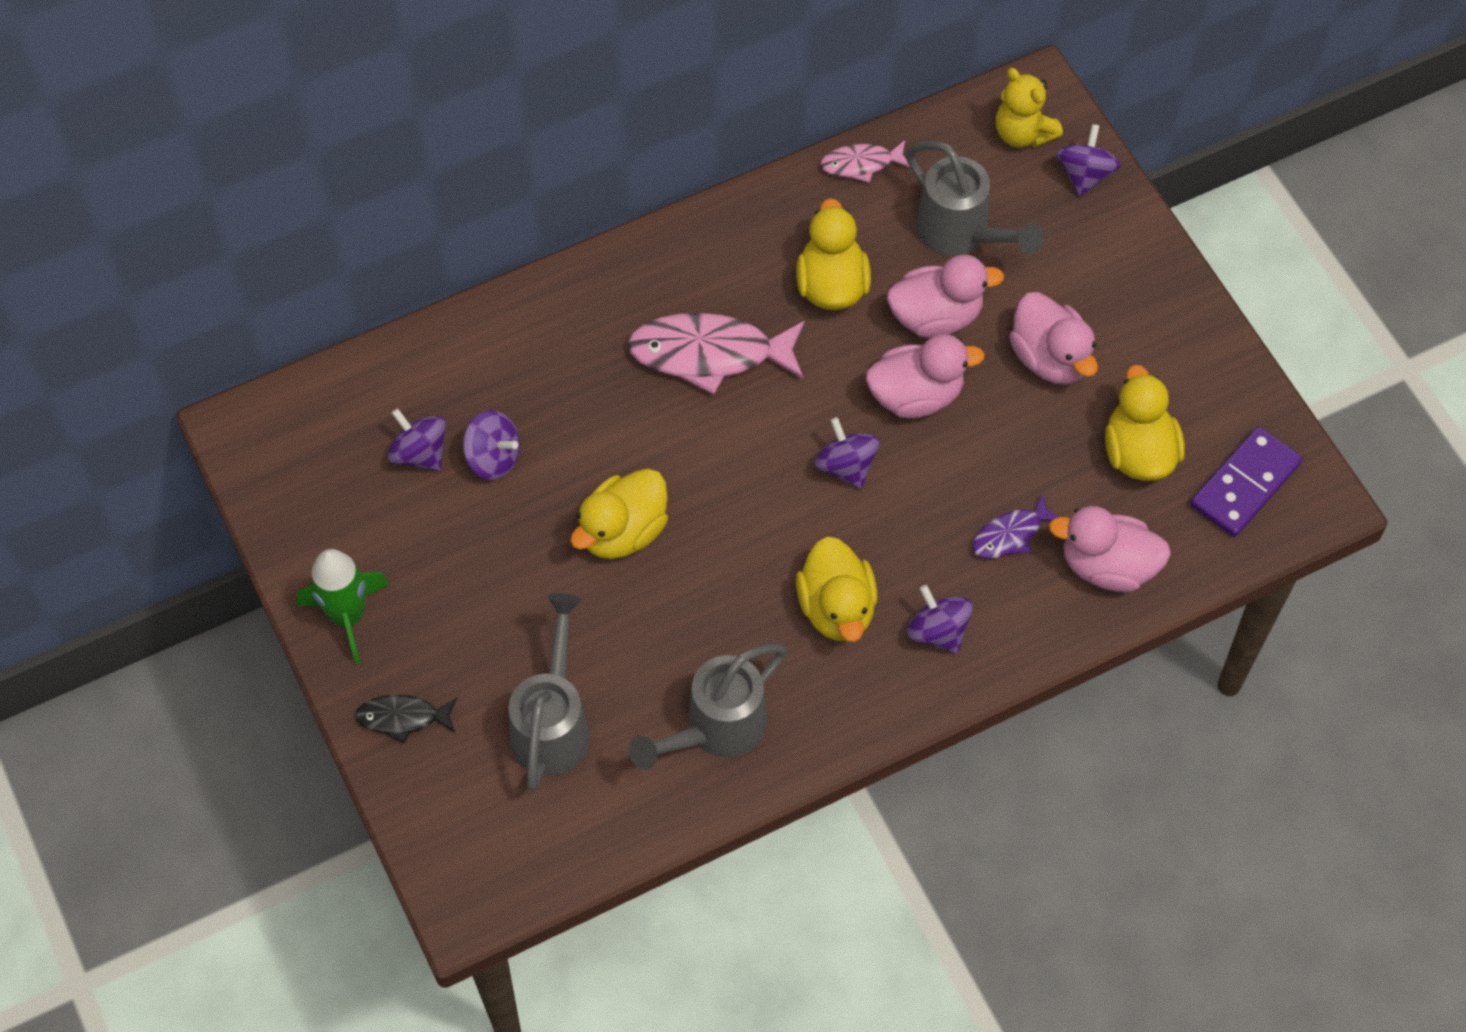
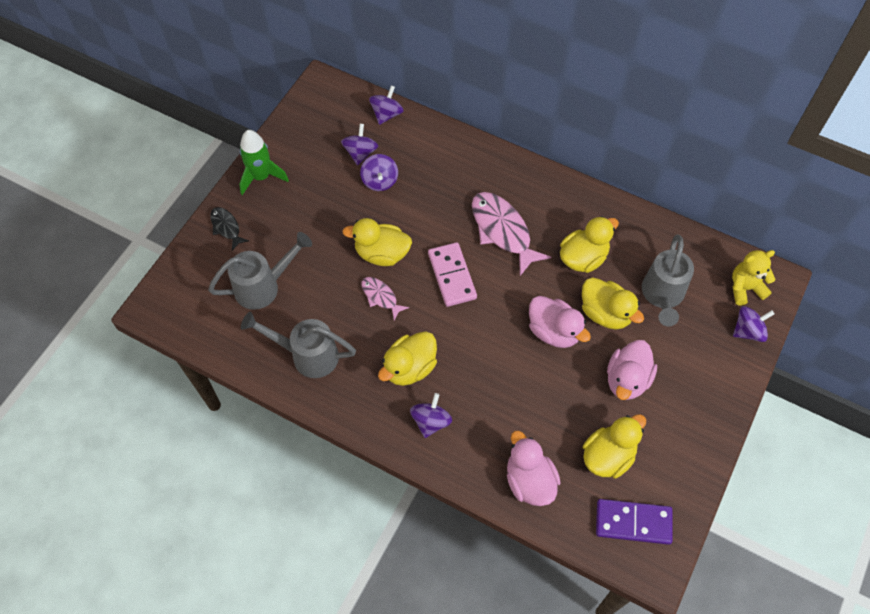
camera: 55 degrees right, 0 degrees up
purple spinning top [814,417,880,489] -> purple spinning top moved to [369,85,404,125]
pink fish [820,140,910,183] -> pink fish moved to [361,277,409,320]
pink duck [887,255,1004,338] -> yellow duck [582,277,644,329]
purple fish [972,494,1059,559] -> none
yellow teddy bear [996,68,1063,148] -> yellow teddy bear turned 60 degrees clockwise [732,250,775,305]
none -> pink domino [428,242,477,307]

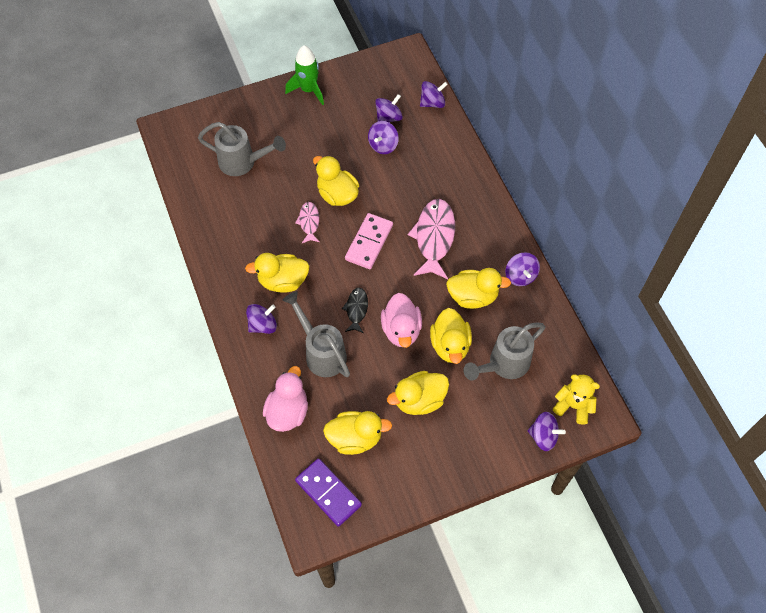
camera: 40 degrees right, 0 degrees up
black fish [210,207,249,250] -> black fish moved to [342,287,368,333]
grey watering can [241,311,356,378] -> grey watering can moved to [282,291,350,377]
pink duck [607,340,657,400] -> yellow duck [387,371,449,415]
none -> purple spinning top [506,252,540,286]

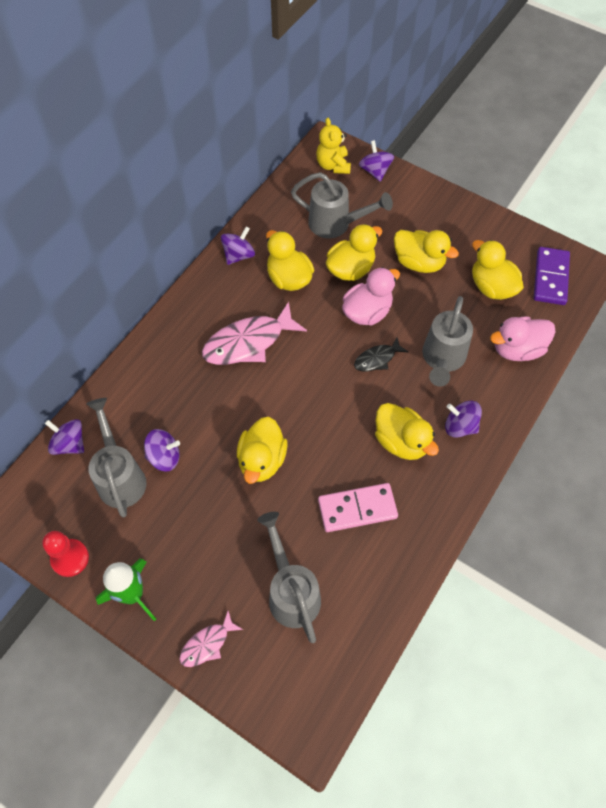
camera: 125 degrees left, 0 degrees up
pink fish [295,202,319,243] -> pink fish moved to [179,611,243,667]
pink domino [345,213,393,269] -> pink domino moved to [318,483,398,532]
purple spinning top [375,94,403,122] -> grey watering can [86,398,147,518]
none -> red pawn [42,531,89,577]

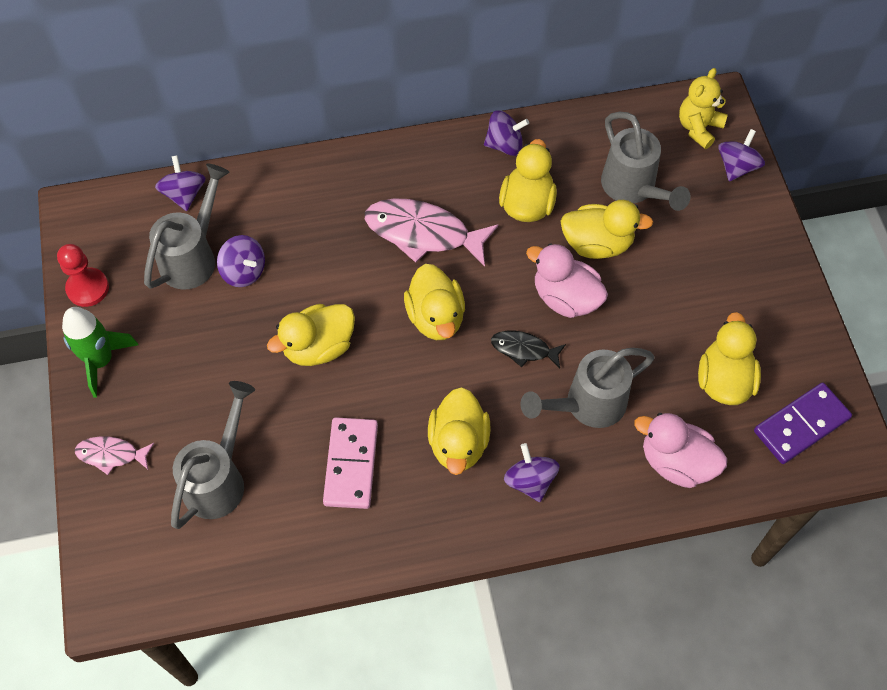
camera: 45 degrees right, 0 degrees up
pink domino [318,483,398,532] -> pink domino turned 60 degrees clockwise [323,418,378,509]
pink duck [342,267,400,326] -> pink duck turned 150 degrees counterclockwise [526,243,608,318]
yellow duck [394,230,459,273] -> yellow duck moved to [404,264,465,340]

